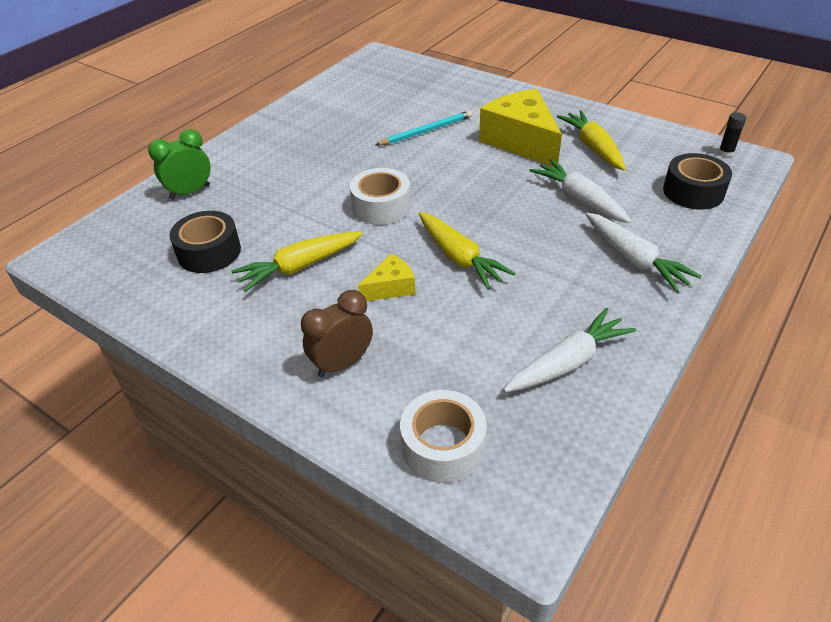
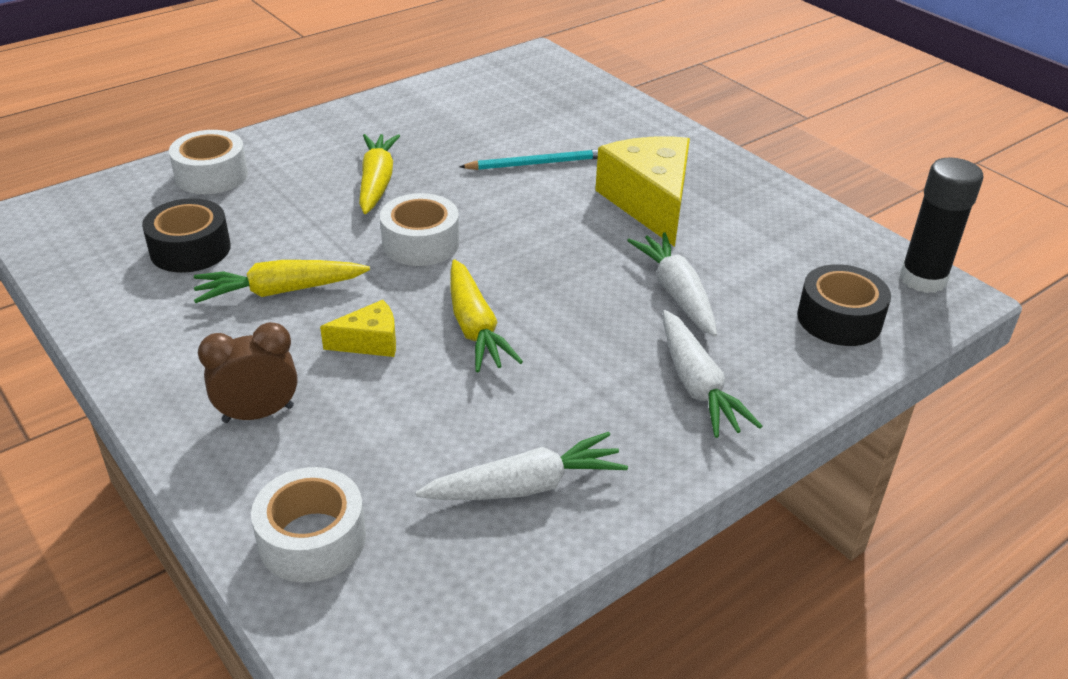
camera: 15 degrees right, 5 degrees down
green clock [148,129,210,199] -> white tape [169,130,248,194]
yellow carrot [557,110,626,170] -> yellow carrot moved to [359,134,400,214]
black glue stick [718,112,746,157] -> black glue stick [900,157,984,293], size x2.13

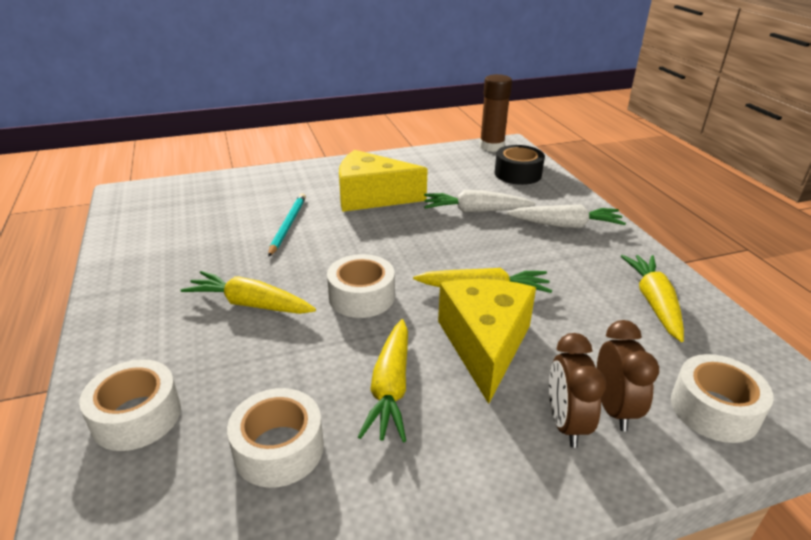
camera: 70 degrees left, 5 degrees down
black tape [142,198,231,273] -> white tape [227,388,324,488]
yellow cheese [320,300,396,357] -> yellow cheese [438,279,536,404], size x2.02
white carrot [415,432,628,500] -> yellow carrot [621,255,684,342]
black glue stick [900,157,984,293] -> brown glue stick [479,74,512,152]
none -> brown clock [597,320,659,431]

